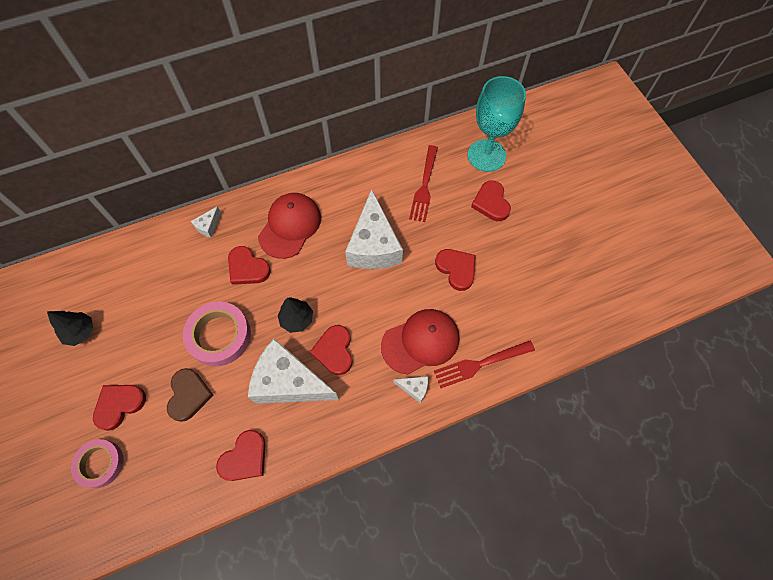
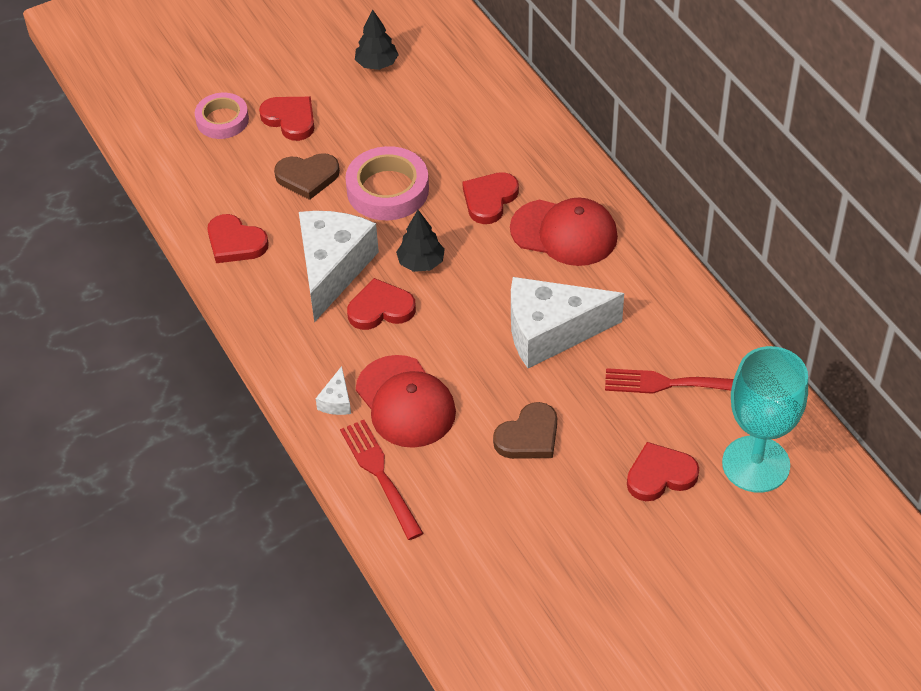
camera: 85 degrees right, 15 degrees down
white cheese [191,206,221,238] -> none
red heart [435,249,476,291] -> brown heart [493,402,557,459]

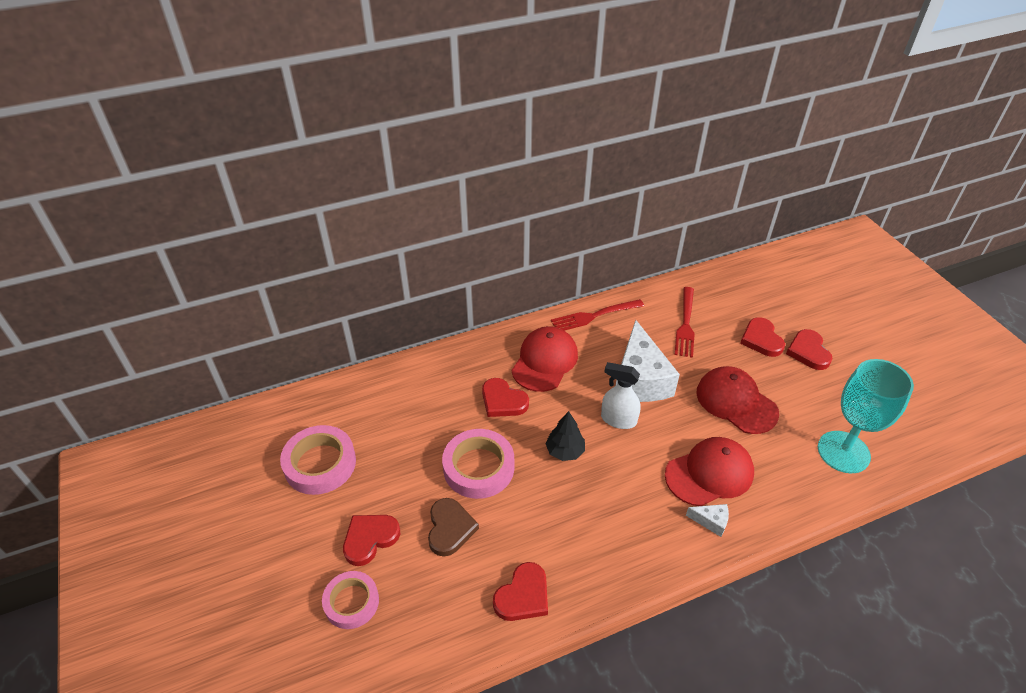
camera: 85 degrees left, 5 degrees down
white cheese [299,211,379,322] -> none
red fork [340,420,423,540] -> red fork moved to [551,299,644,331]
red heart [347,278,416,330] -> red heart moved to [786,329,833,370]
black tree [355,9,399,70] -> pink tape [280,425,356,495]
brown heart [493,402,557,459] -> red cap [697,366,779,434]
turquoise goblet [722,346,808,493] -> turquoise goblet moved to [818,359,914,474]
none -> white spray bottle [601,362,641,429]

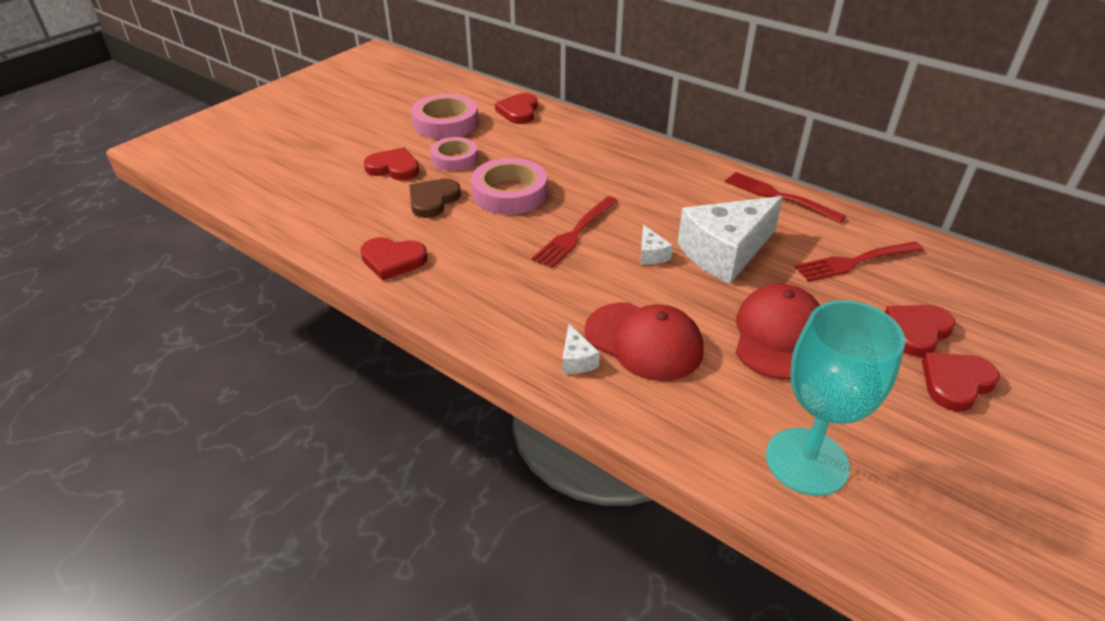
camera: 60 degrees right, 5 degrees down
pink tape [322,571,379,629] -> pink tape moved to [430,137,478,171]
brown heart [428,498,479,556] -> brown heart turned 150 degrees clockwise [409,178,461,218]
red heart [482,378,529,417] -> red heart moved to [495,93,537,124]
red cap [512,326,578,392] -> none
black tree [545,411,585,461] -> red fork [532,196,618,268]
white spray bottle [601,362,641,429] -> white cheese [641,225,673,265]

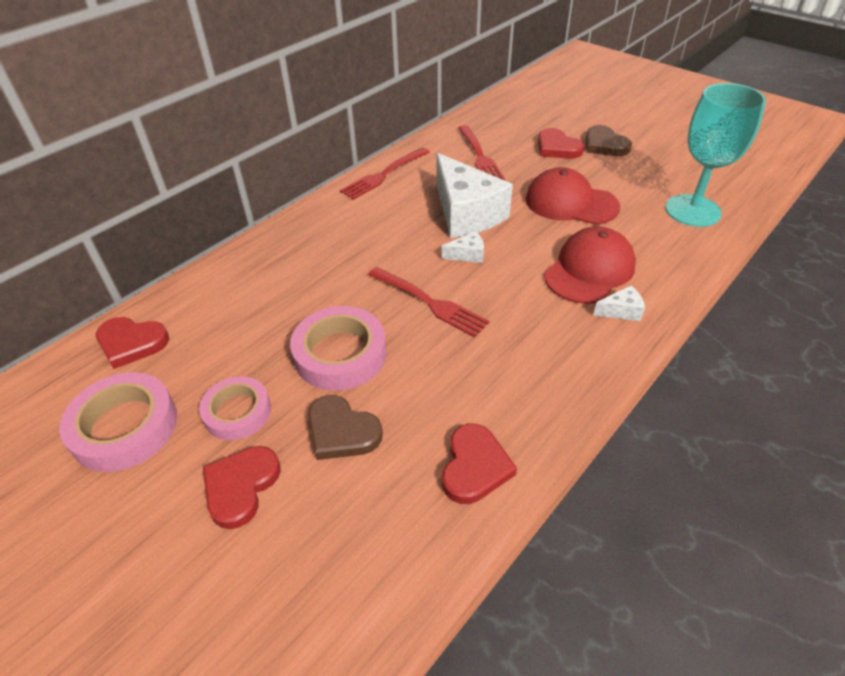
camera: 85 degrees left, 5 degrees up
red heart [922,353,1000,411] -> brown heart [586,125,632,156]

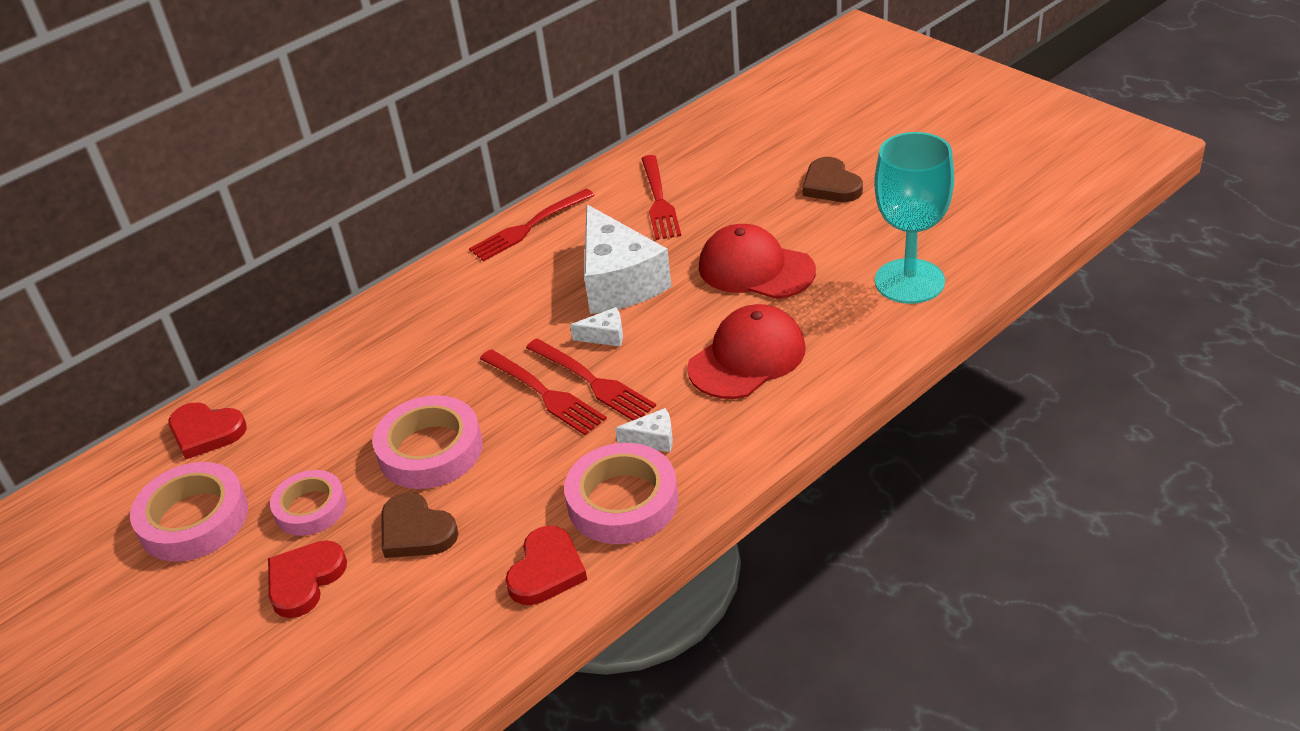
camera: 10 degrees right, 5 degrees down
red heart [538,128,584,159] -> none
white cheese [593,285,645,321] -> white cheese moved to [615,408,673,452]
none -> red fork [526,339,656,421]
none -> pink tape [564,443,678,544]

